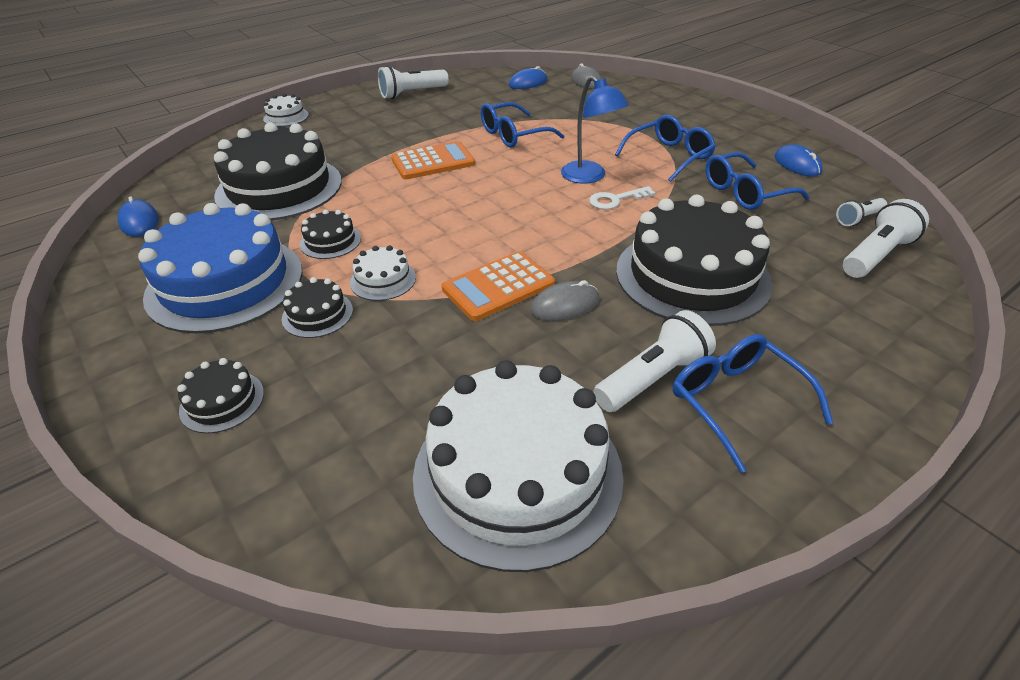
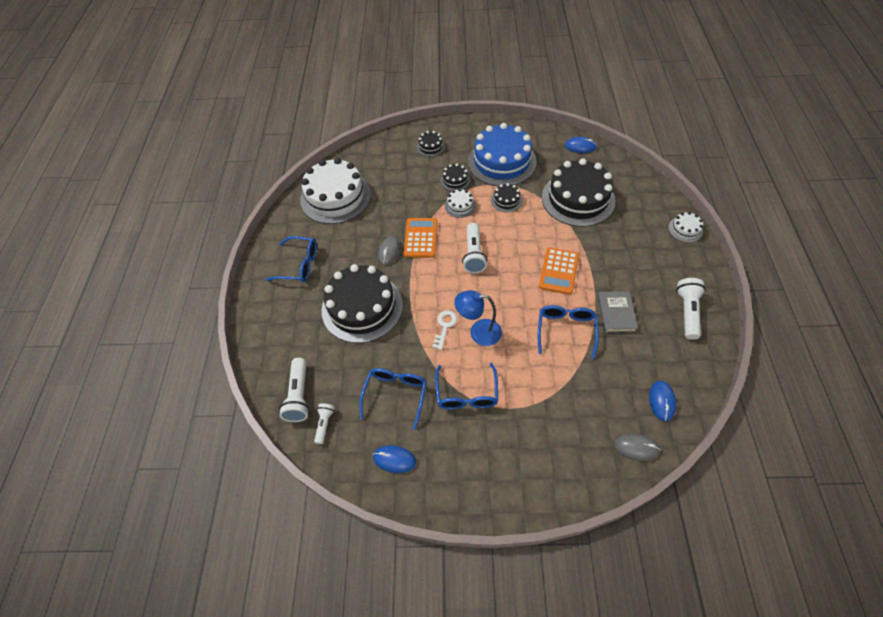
camera: 130 degrees right, 15 degrees up
white flashlight [593,310,716,412] -> white flashlight moved to [462,223,488,273]
none -> grey book [597,291,638,333]

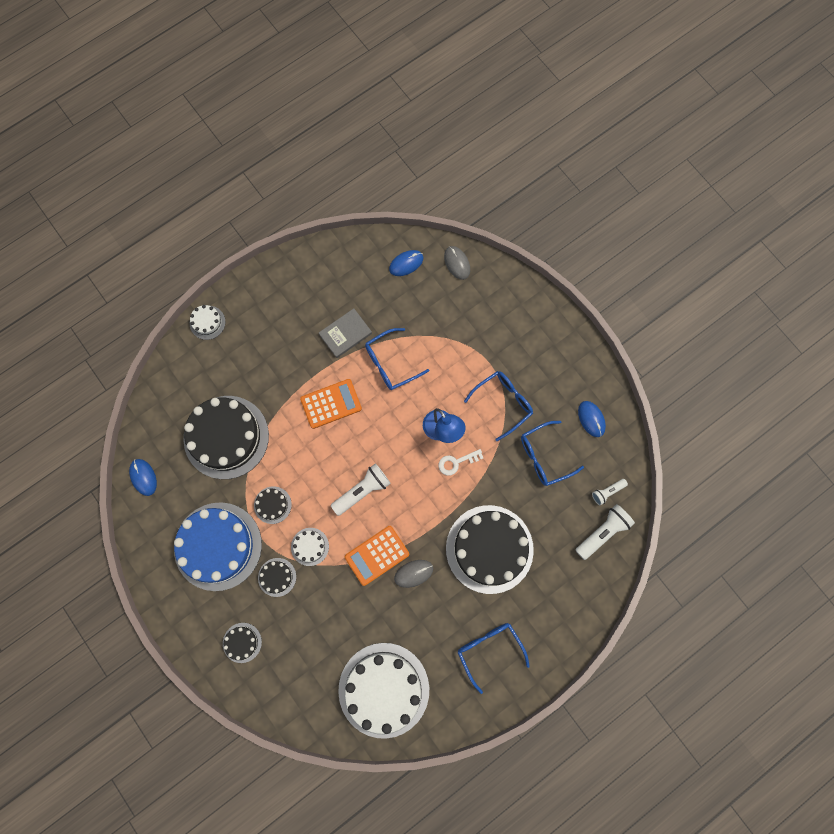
camera: 130 degrees left, 20 degrees up
white flashlight [676,278,706,340] -> none

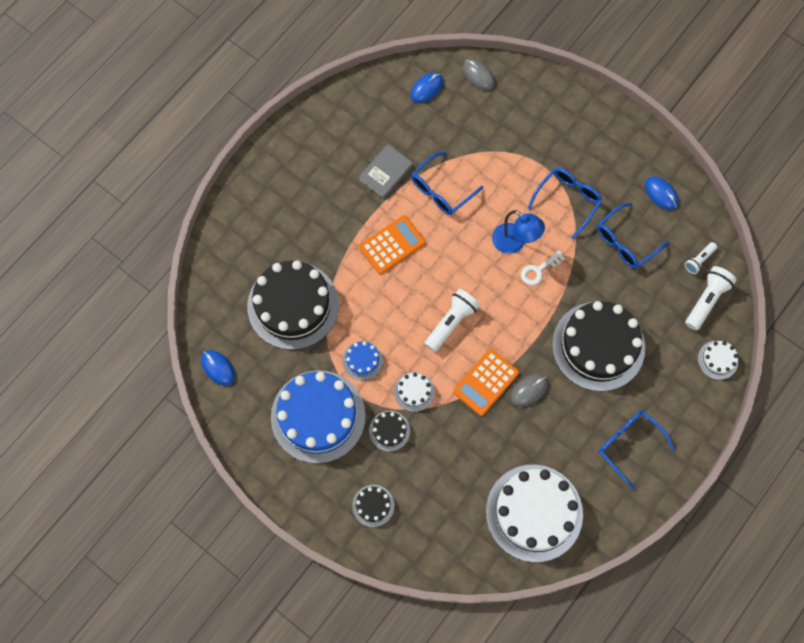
camera: 15 degrees left, 5 degrees down
white cake [190,305,226,340] -> white cake moved to [698,341,738,380]
black cake [254,486,292,524] -> blue cake [343,341,383,380]

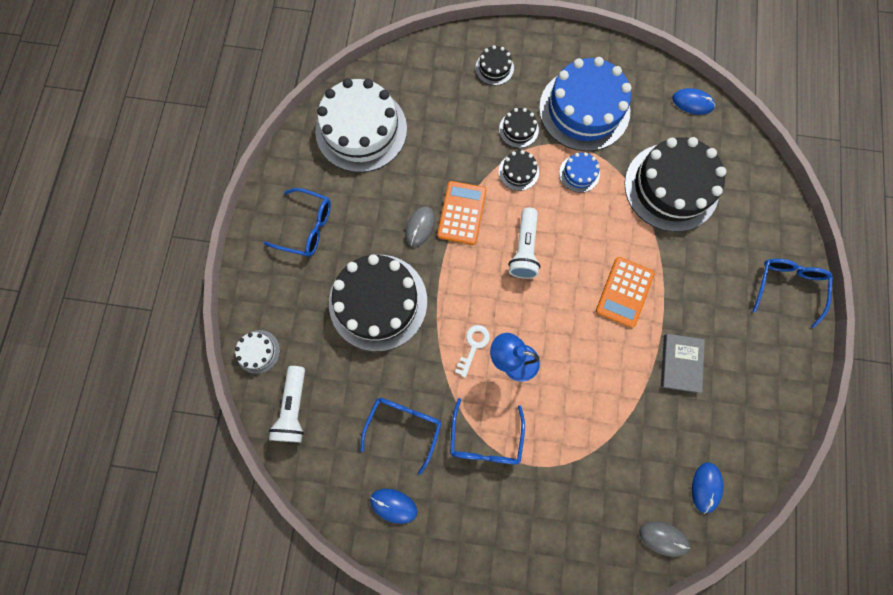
camera: 150 degrees right, 5 degrees up
white cake [394,372,435,412] -> black cake [499,150,539,191]
blue glasses [411,152,483,215] -> blue glasses moved to [752,259,833,328]
white flashlight [685,242,717,274] -> none

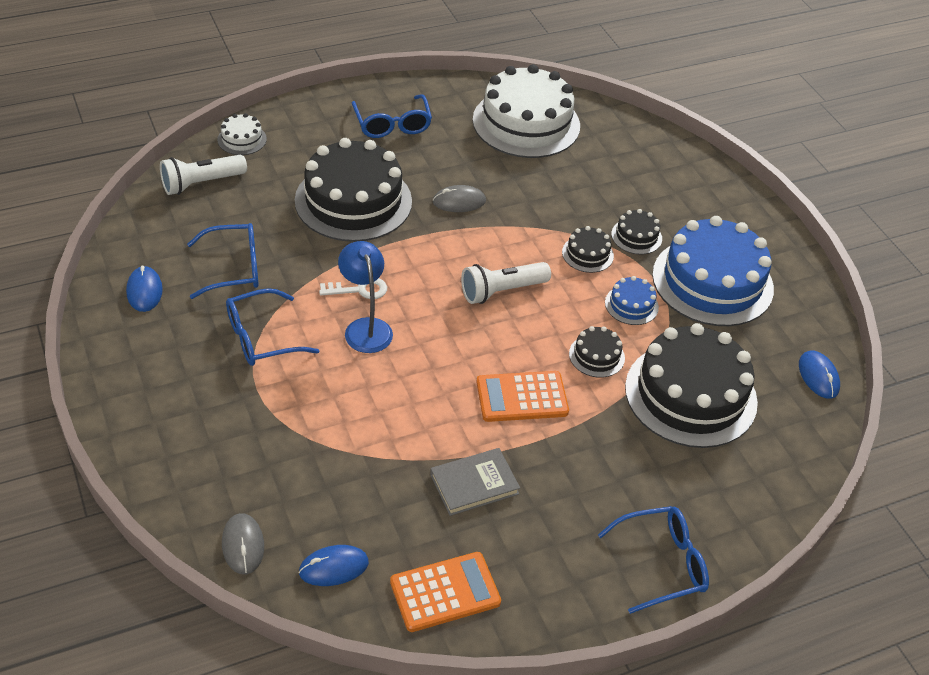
camera: 55 degrees right, 30 degrees down
orange calculator [437,181,486,245] -> orange calculator moved to [390,552,501,632]
black cake [475,45,514,85] -> black cake moved to [569,326,625,378]

